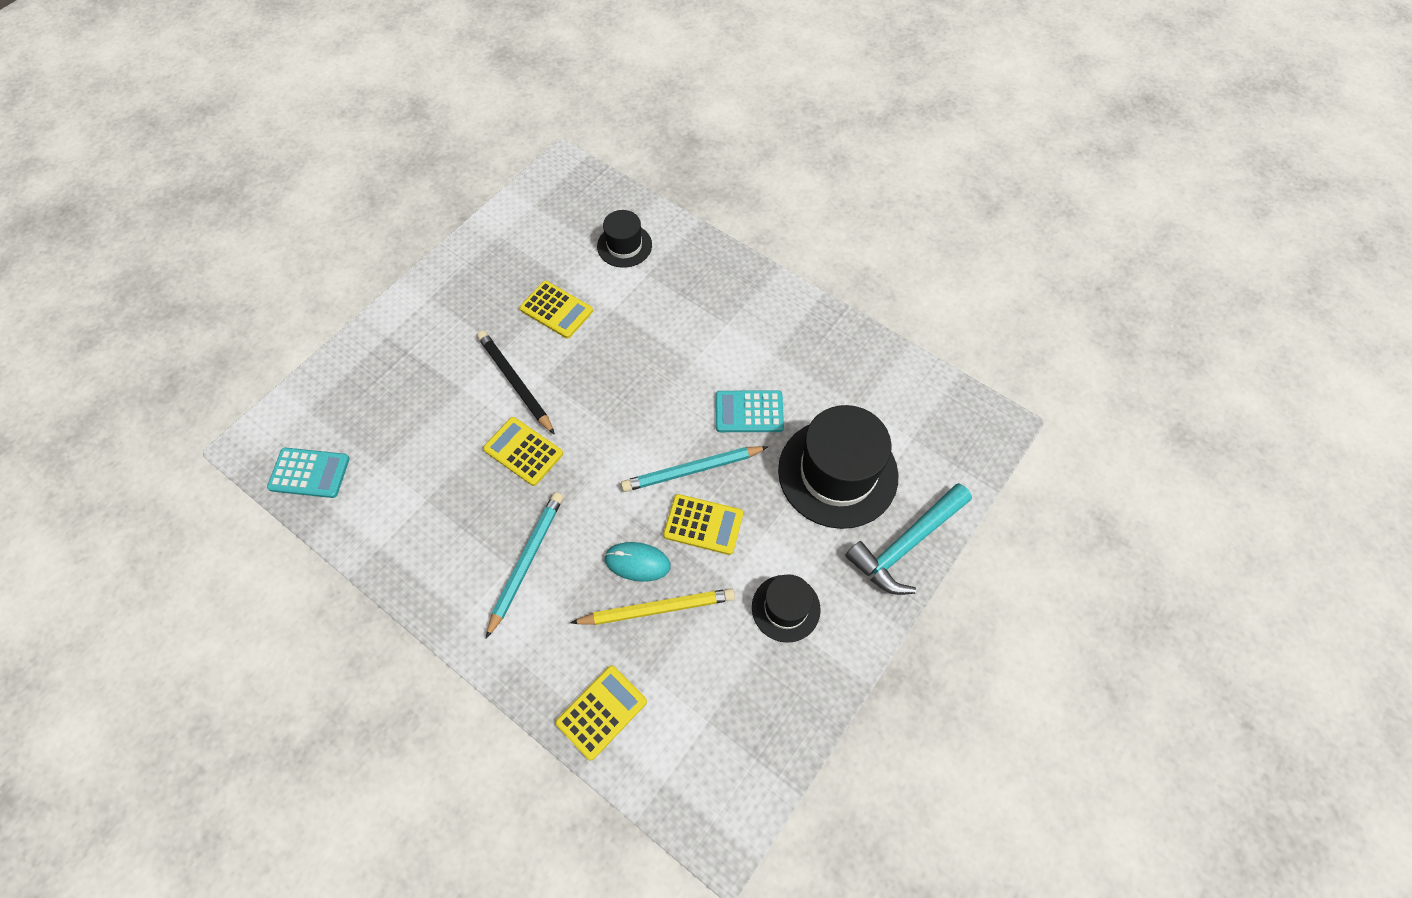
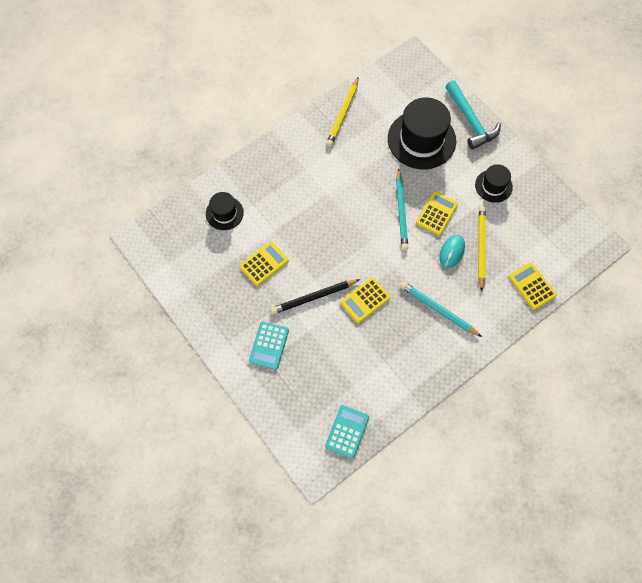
camera: 75 degrees left, 5 degrees up
turquoise calculator [716,390,784,432] -> turquoise calculator moved to [249,322,289,370]
none -> yellow pencil [326,77,359,147]

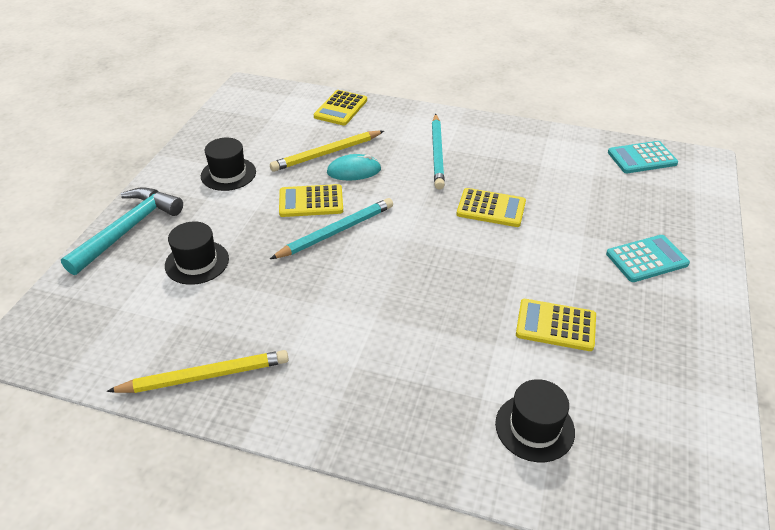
camera: 125 degrees left, 25 degrees down
black pencil [271,279,360,314] -> none
black hat [388,97,456,169] -> black hat [165,221,229,285], size x0.53

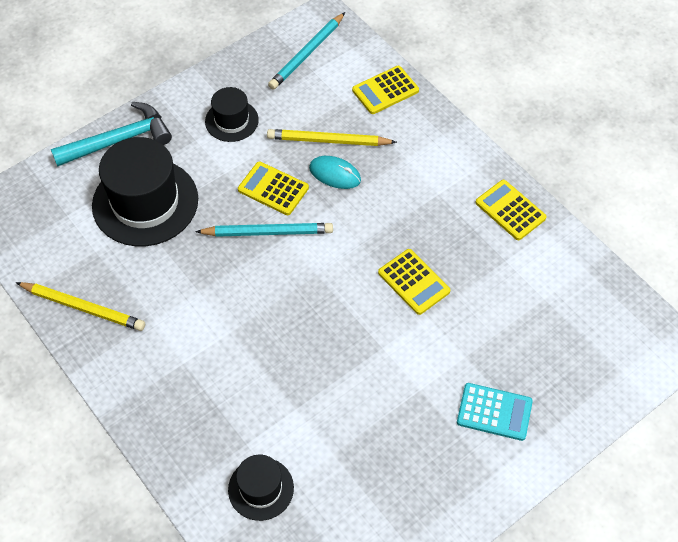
camera: 35 degrees right, 15 degrees up
black hat [165,221,229,285] -> black hat [92,137,198,246], size x1.88
turquoise pencil [432,114,445,190] -> turquoise pencil moved to [268,12,345,90]
yellow calculator [516,299,596,351] -> yellow calculator moved to [475,180,547,240]
turquoise calculator [608,141,678,173] -> none

